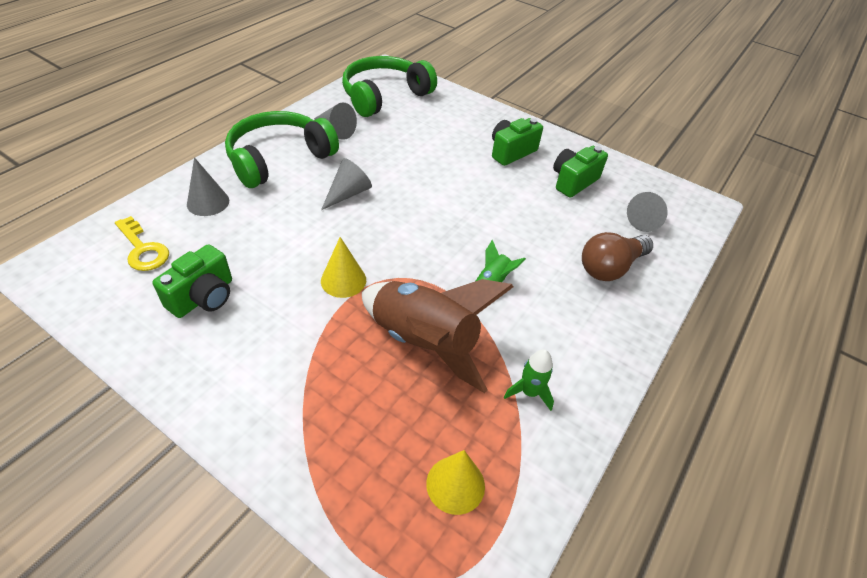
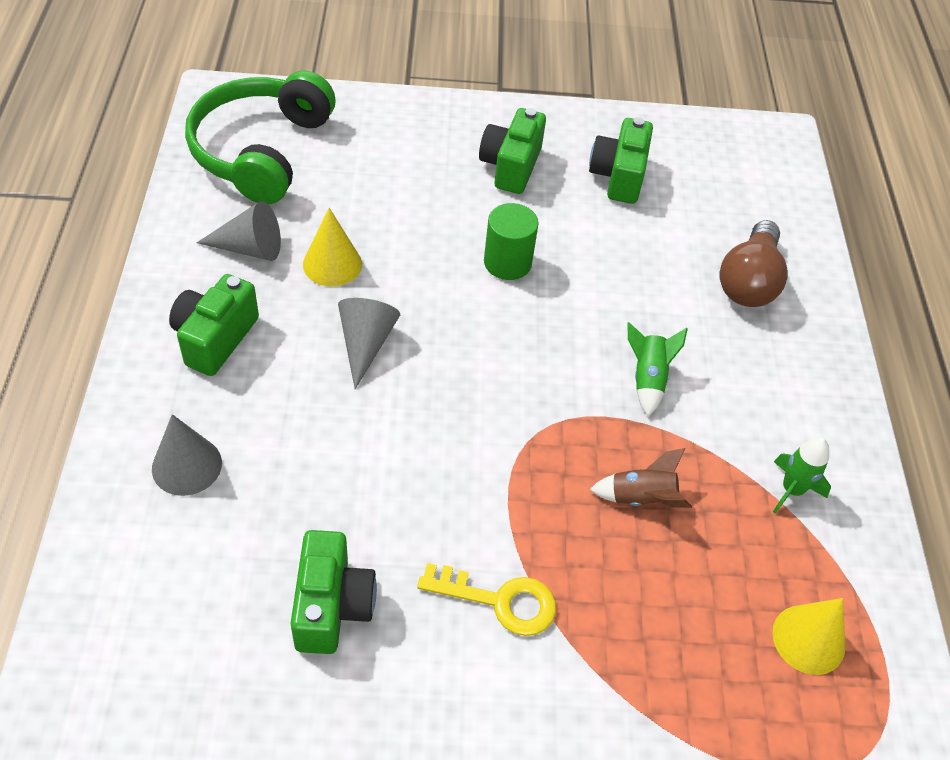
camera: 35 degrees left, 5 degrees up
yellow key [115,216,169,271] -> yellow key moved to [417,563,556,636]
green headphones [225,111,339,188] -> green camera [169,274,259,376]
yellow cone [321,237,366,298] -> yellow cone moved to [303,208,362,287]
brown rocket [362,279,514,393] -> brown rocket [590,448,692,508], size x0.44
grey cone [627,192,668,232] -> none
none -> green cylinder [484,203,539,280]

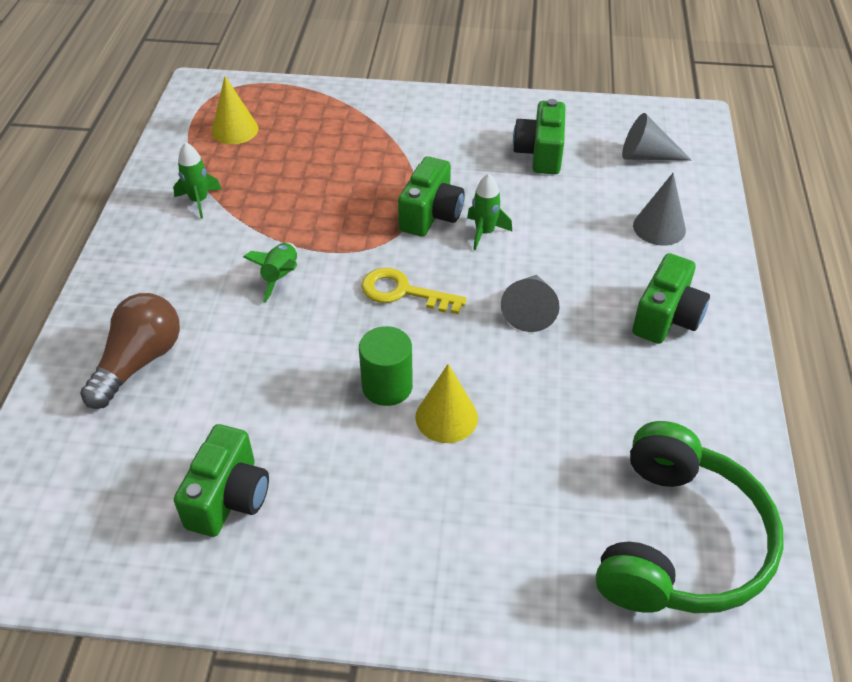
camera: 170 degrees left, 5 degrees down
grey cone [197,201,281,261] -> grey cone moved to [622,113,692,161]
yellow cone [303,208,362,287] -> yellow cone moved to [415,364,478,443]
yellow key [417,563,556,636] -> yellow key moved to [361,268,467,314]
green camera [479,108,546,194] -> green camera moved to [398,156,465,237]
brown rocket [590,448,692,508] -> none
none -> green rocket [467,174,512,250]

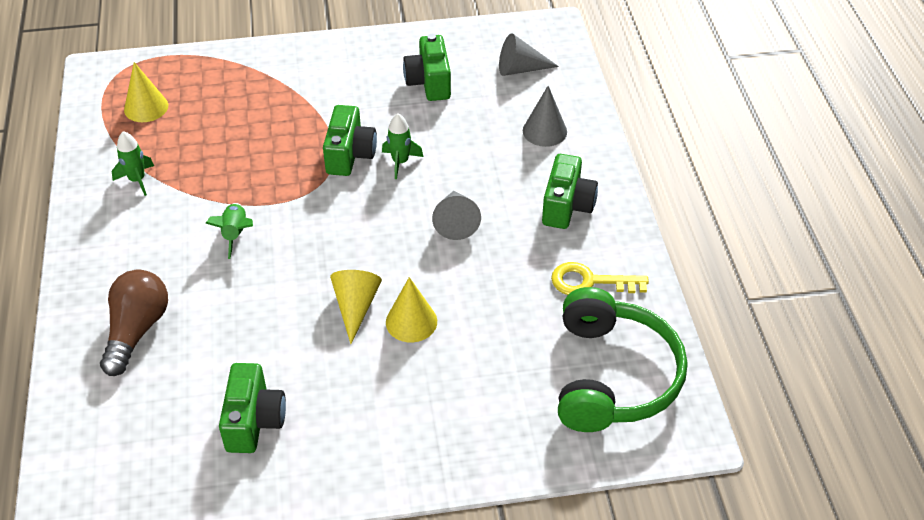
camera: 15 degrees left, 0 degrees up
green cylinder [359,326,413,406] -> yellow cone [330,270,382,344]
yellow key [361,268,467,314] -> yellow key moved to [551,262,649,295]

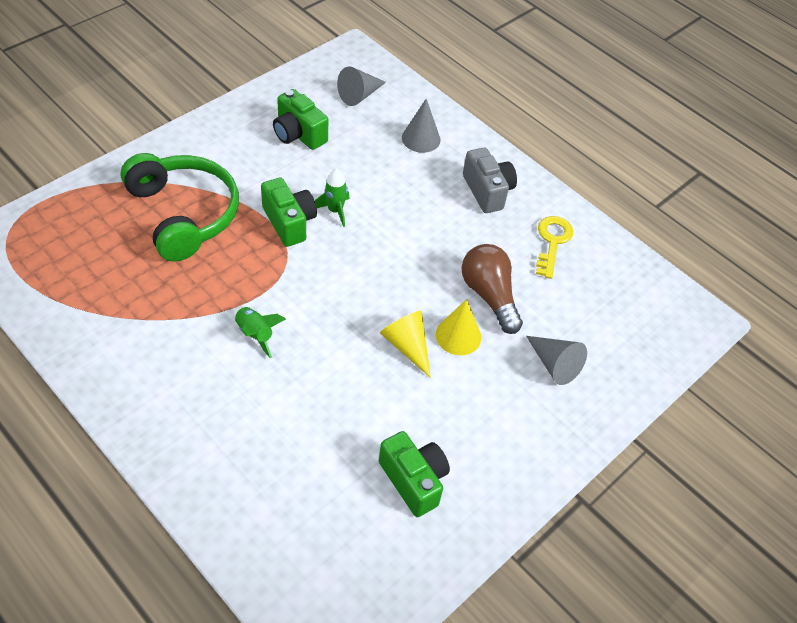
camera: 40 degrees left, 5 degrees up
brown light bulb [100,270,168,376] -> brown light bulb moved to [461,244,523,334]
green rocket [112,131,154,196] -> none
yellow cone [124,62,168,122] -> none
grey cone [432,191,481,240] -> grey cone moved to [526,336,587,385]
green camera [542,154,598,229] -> grey camera [463,148,517,213]
yellow key [551,262,649,295] -> yellow key turned 135 degrees clockwise [536,216,574,279]
green headphones [558,287,687,432] -> green headphones moved to [120,153,239,262]

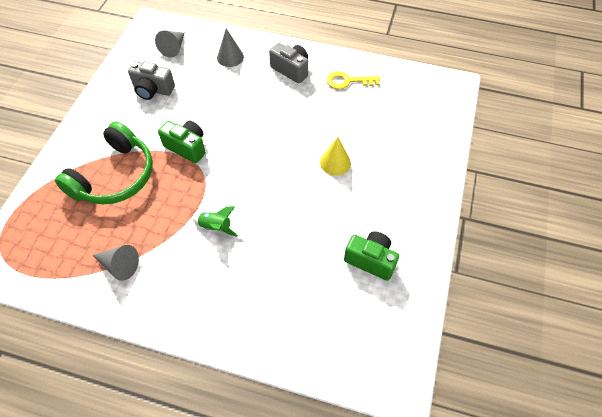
camera: 25 degrees left, 5 degrees up
green headphones [120,153,239,262] -> green headphones turned 90 degrees clockwise [55,121,153,204]
green camera [273,89,328,150] -> grey camera [128,61,175,100]
green rocket [315,168,349,227] -> none
yellow cone [380,311,431,378] -> none
brown light bulb [461,244,523,334] -> none
grey cone [526,336,587,385] -> grey cone moved to [93,245,139,281]
yellow key [536,216,574,279] -> yellow key turned 75 degrees counterclockwise [326,71,380,89]

